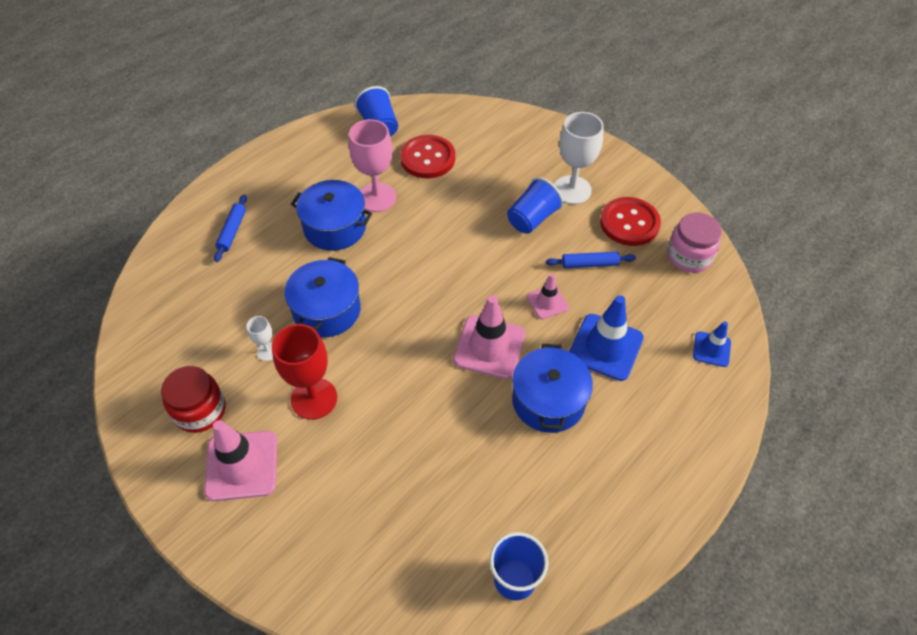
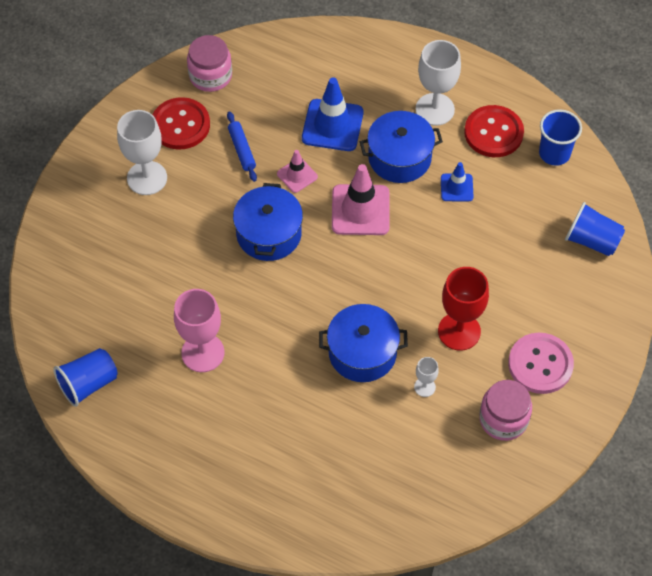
camera: 105 degrees left, 5 degrees up
red jar [161,366,226,433] -> pink jar [479,380,532,441]
pink traffic cone [204,420,277,501] -> pink button [508,333,574,394]
blue rolling pin [214,194,247,262] -> none
blue pot [291,180,372,251] -> blue pot moved to [233,183,303,261]
red button [400,135,455,178] -> red button moved to [464,105,524,157]
blue cup [507,177,564,234] -> blue cup moved to [565,202,625,256]
blue traffic cone [693,322,731,367] -> blue traffic cone moved to [441,162,474,201]
none -> white goblet [416,40,461,126]

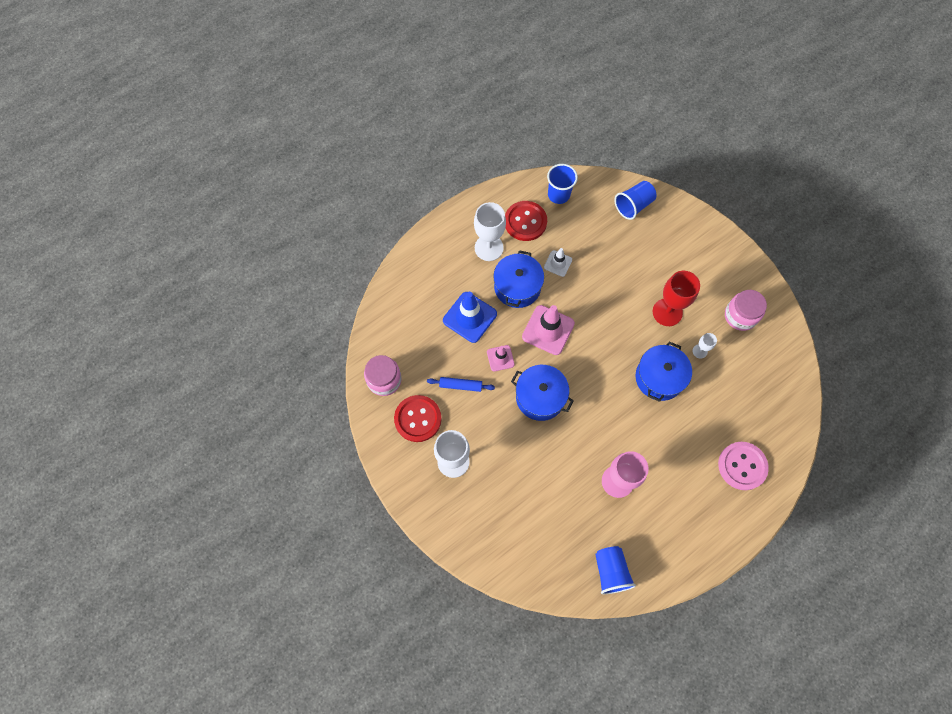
camera: 65 degrees left, 10 degrees up
blue traffic cone [441,162,474,201] -> white traffic cone [544,248,572,277]
pink button [508,333,574,394] -> pink button moved to [718,442,769,490]

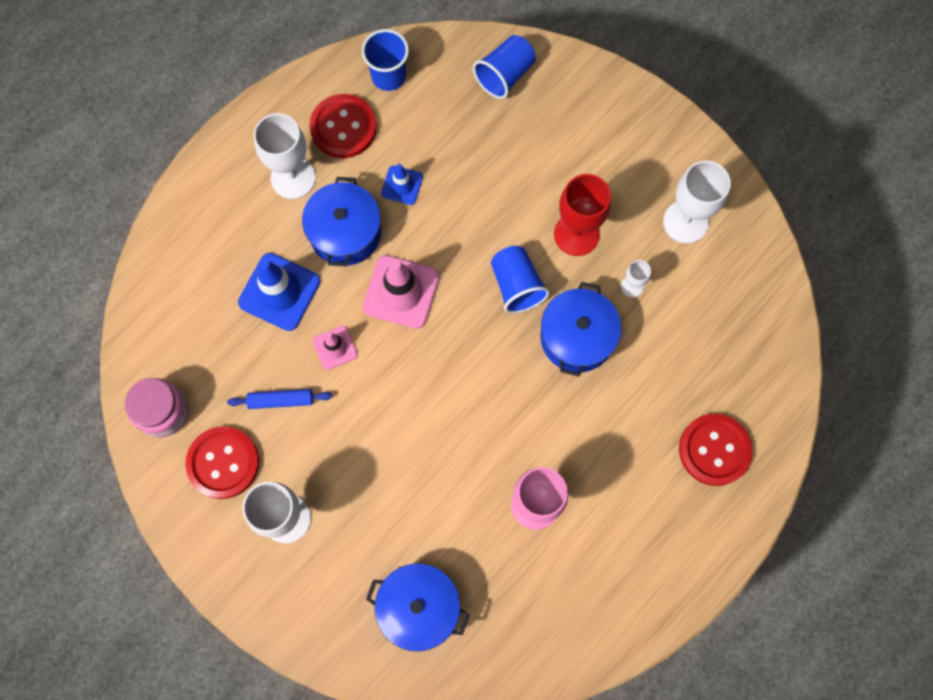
camera: 10 degrees left, 5 degrees up
blue pot [511,365,574,421] -> blue pot moved to [366,563,470,652]
white traffic cone [544,248,572,277] -> blue traffic cone [381,164,423,205]
blue cup [595,546,636,594] -> blue cup moved to [491,246,550,313]
pink button [718,442,769,490] -> red button [679,414,753,486]
pink jar [725,290,767,331] -> white goblet [663,161,731,244]

